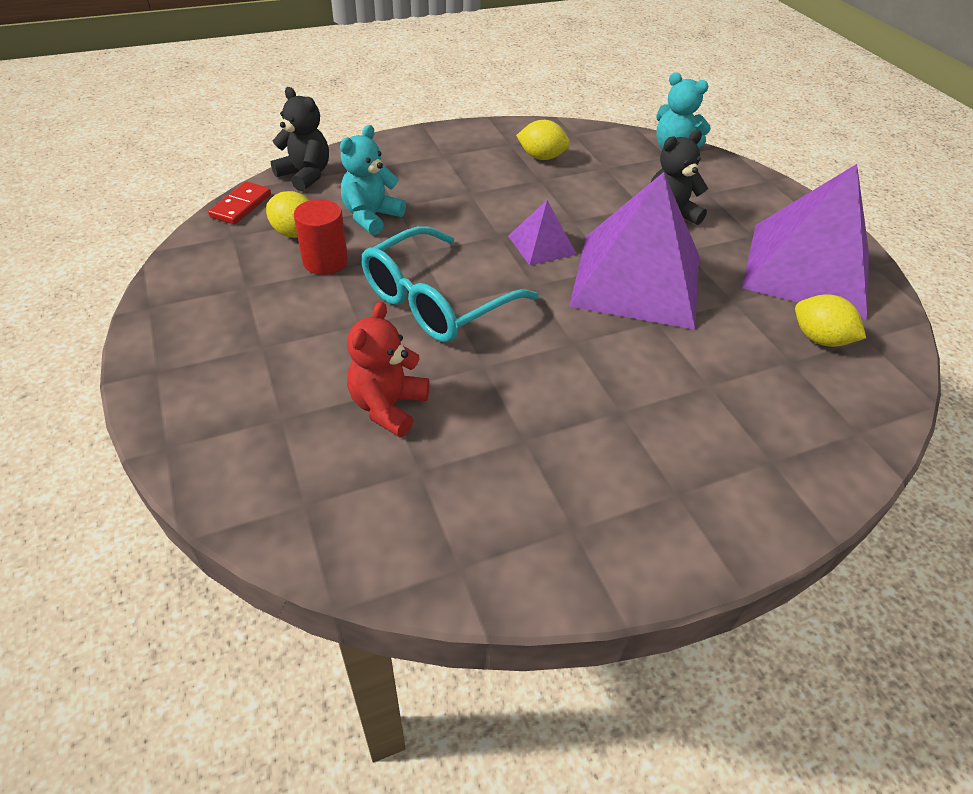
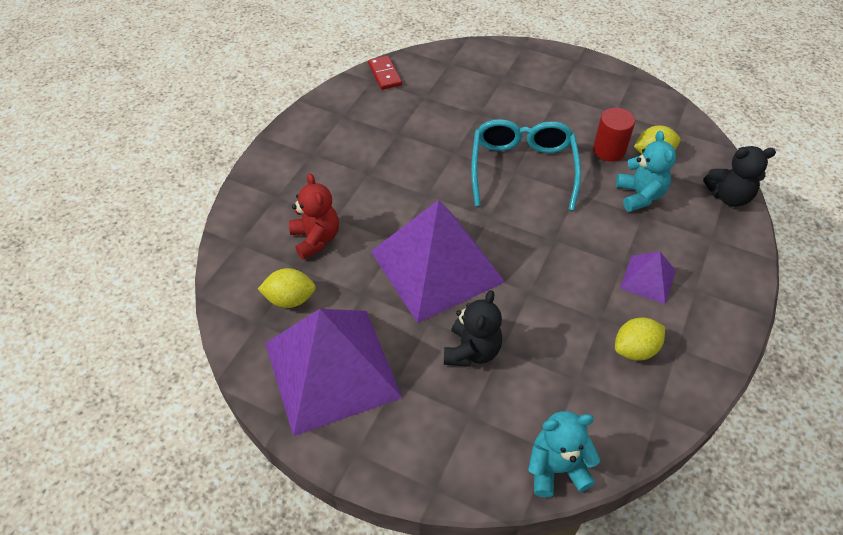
camera: 140 degrees right, 5 degrees up
red domino [208,181,271,224] -> red domino moved to [368,56,402,90]
red teddy bear [347,302,430,437] -> red teddy bear moved to [289,173,339,260]
purple pyramid [508,200,577,266] -> purple pyramid moved to [620,251,676,304]

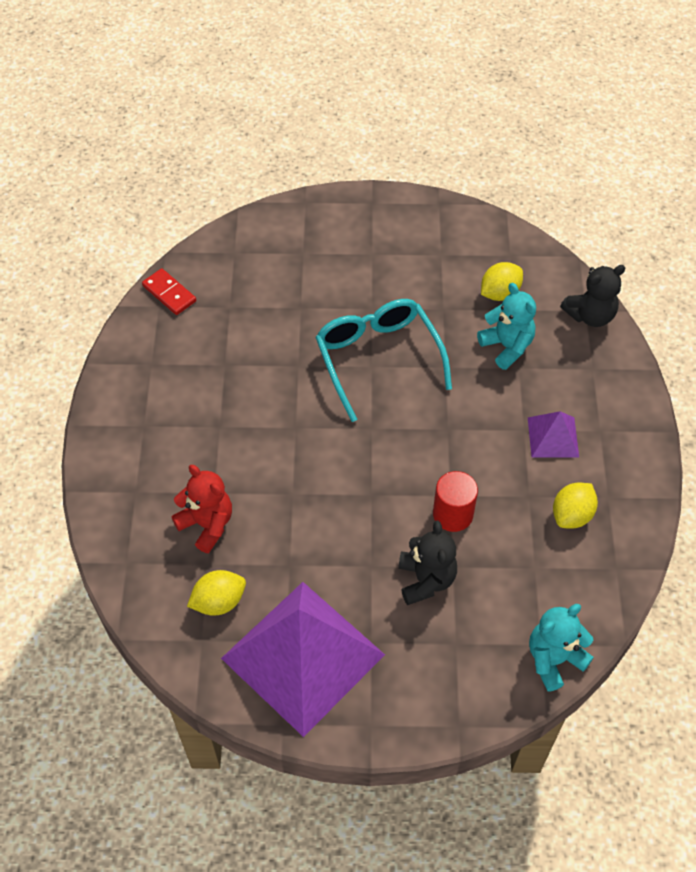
camera: 25 degrees left, 5 degrees up
purple pyramid [370,200,505,323] -> none
red cylinder [593,108,635,162] -> red cylinder moved to [433,471,478,532]

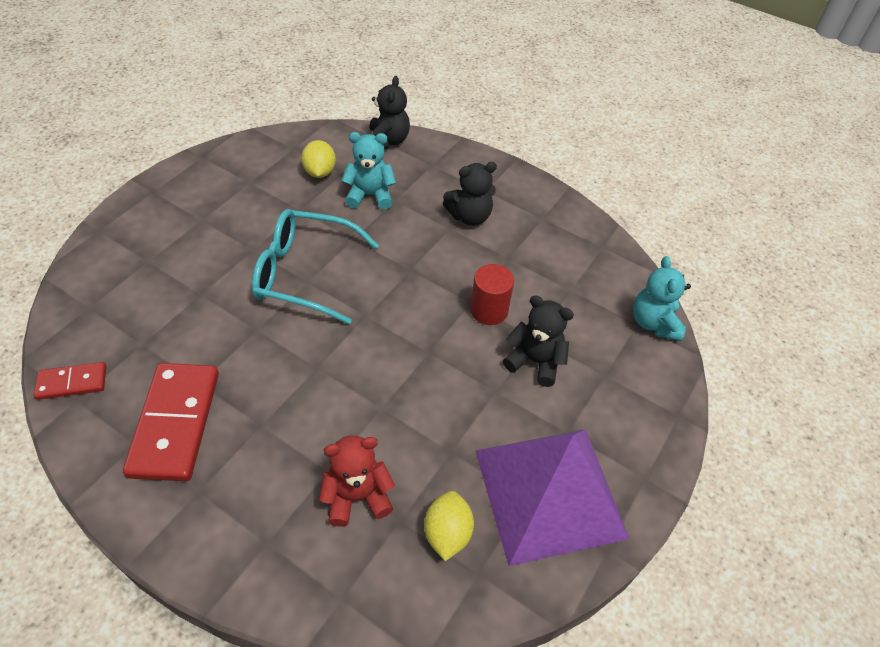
camera: 60 degrees left, 5 degrees down
purple pyramid [528,411,579,458] -> black teddy bear [443,162,497,226]
yellow lemon [553,483,598,529] -> none
none -> red domino [123,363,219,481]

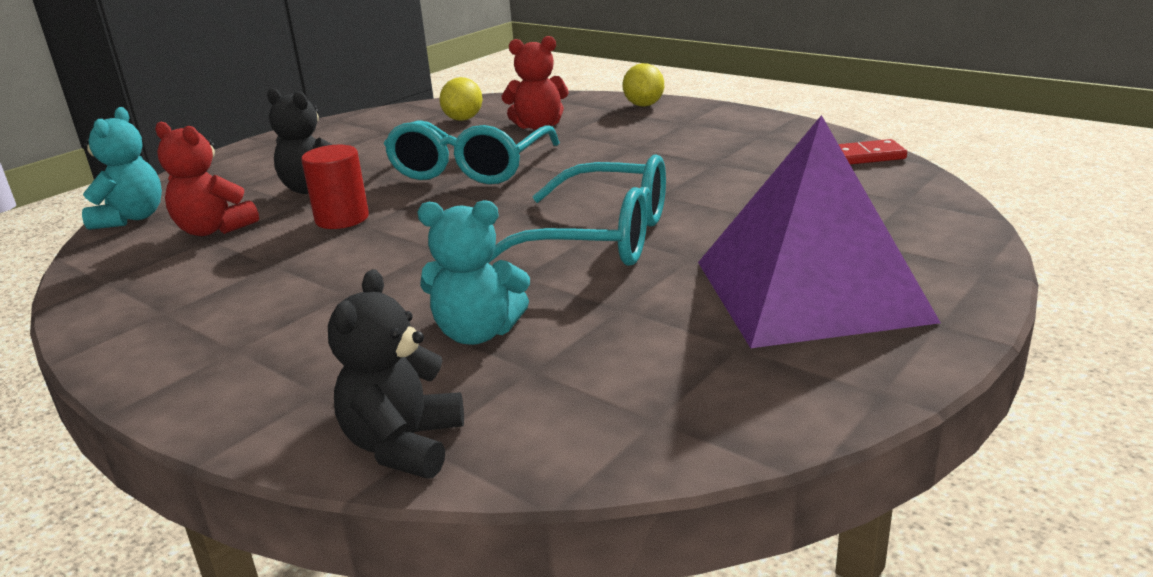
camera: 170 degrees left, 25 degrees down
red domino [123,363,219,481] -> none
yellow lemon [301,140,336,178] -> yellow lemon moved to [622,63,664,107]
black teddy bear [443,162,497,226] -> none
purple pyramid [475,429,629,566] -> purple pyramid moved to [698,115,941,348]
none -> red teddy bear [155,122,259,236]
none -> turquoise glasses [384,120,560,184]

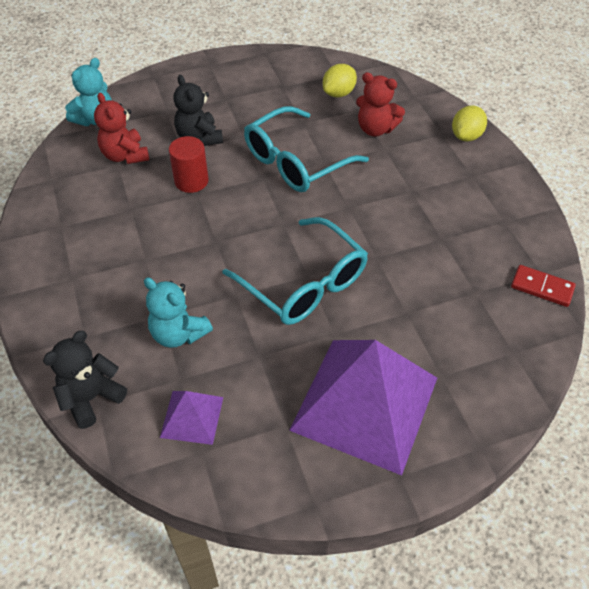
camera: 30 degrees right, 25 degrees up
none -> purple pyramid [160,391,223,445]

